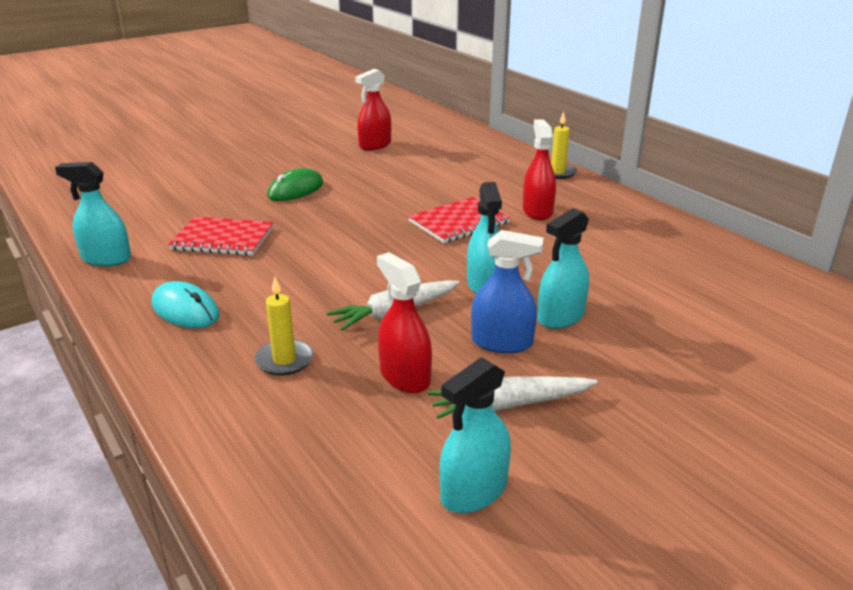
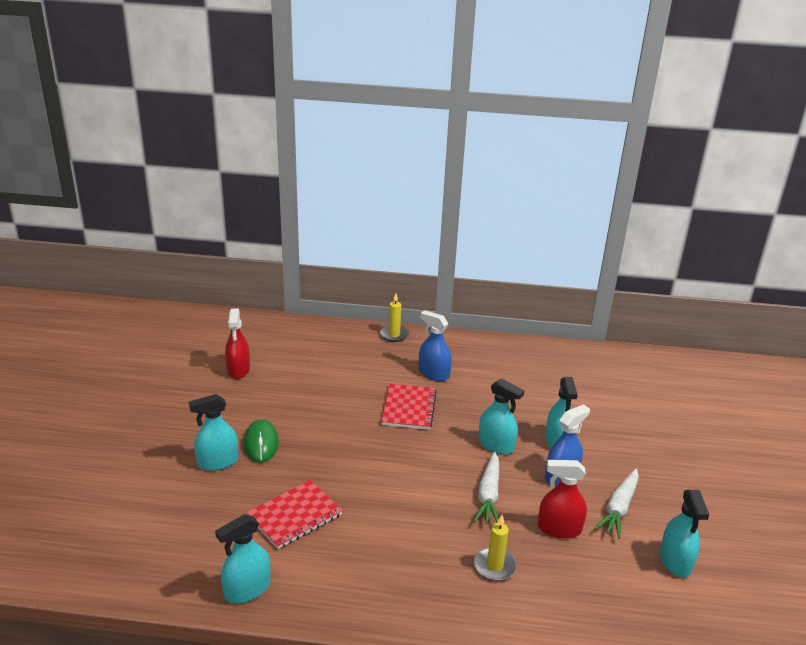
camera: 50 degrees left, 0 degrees up
turquoise mouse [152,281,219,328] -> none
red spray bottle [523,119,556,220] -> blue spray bottle [419,311,452,381]
none -> turquoise spray bottle [189,394,239,471]

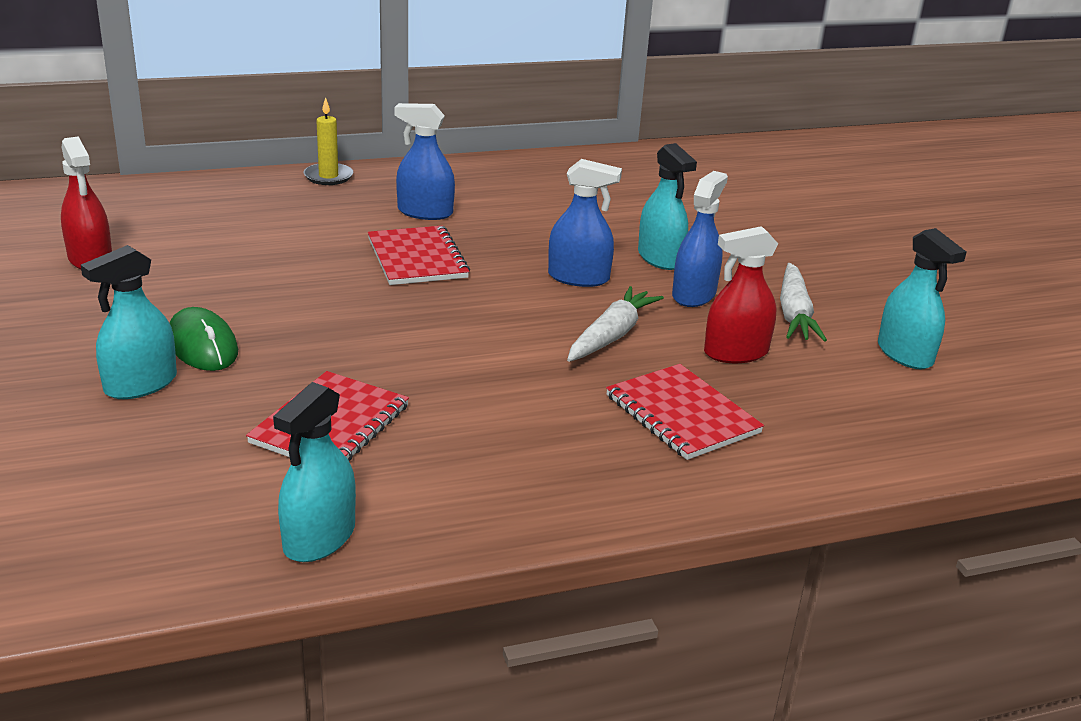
camera: 25 degrees left, 0 degrees up
white carrot [474,452,499,524] -> white carrot turned 135 degrees counterclockwise [567,286,664,362]
yellow candle [474,515,517,581] -> red notebook [606,364,764,460]
turquoise spray bottle [478,379,525,454] -> blue spray bottle [548,159,622,287]

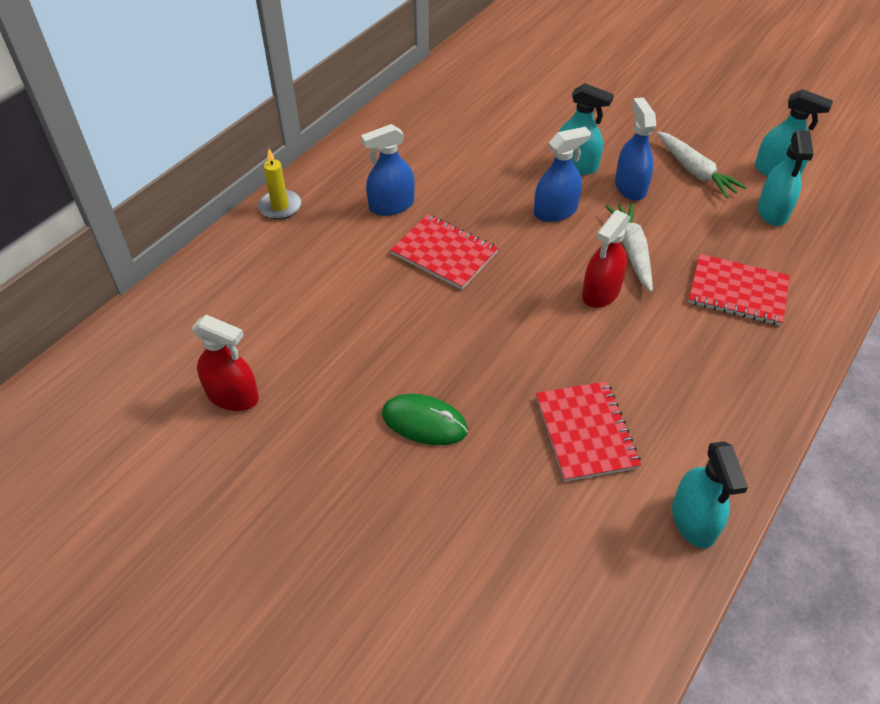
camera: 35 degrees left, 20 degrees up
turquoise spray bottle [81,245,177,399] -> turquoise spray bottle moved to [758,130,814,226]
red spray bottle [704,226,778,363] -> red spray bottle moved to [582,210,630,308]

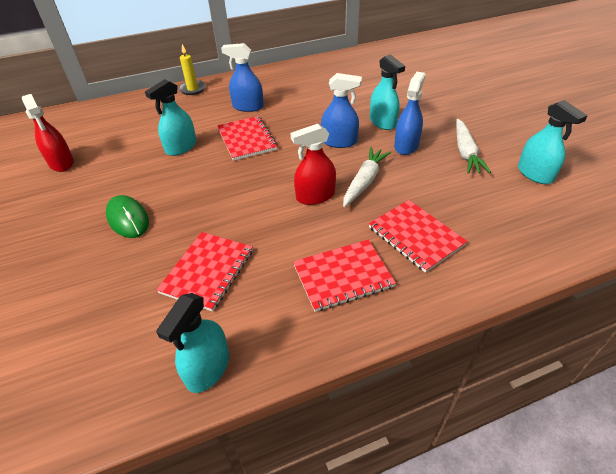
camera: 35 degrees right, 5 degrees down
turquoise spray bottle [758,130,814,226] -> turquoise spray bottle moved to [145,79,197,156]
none -> red notebook [293,240,396,312]

